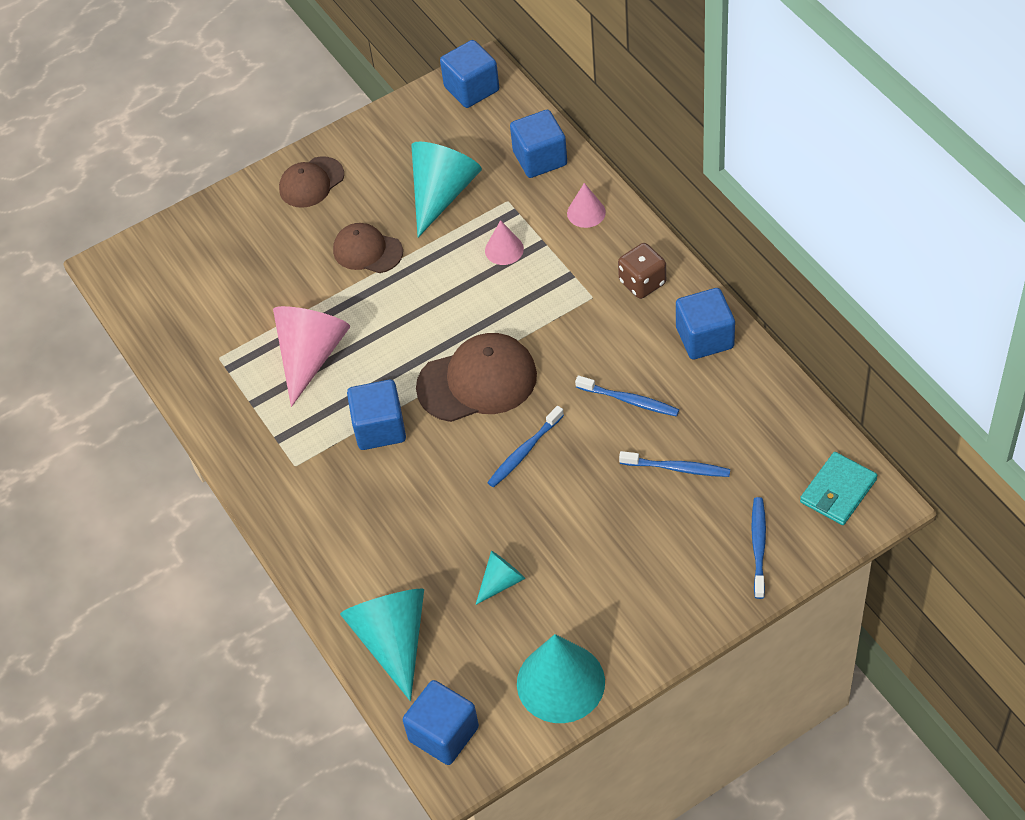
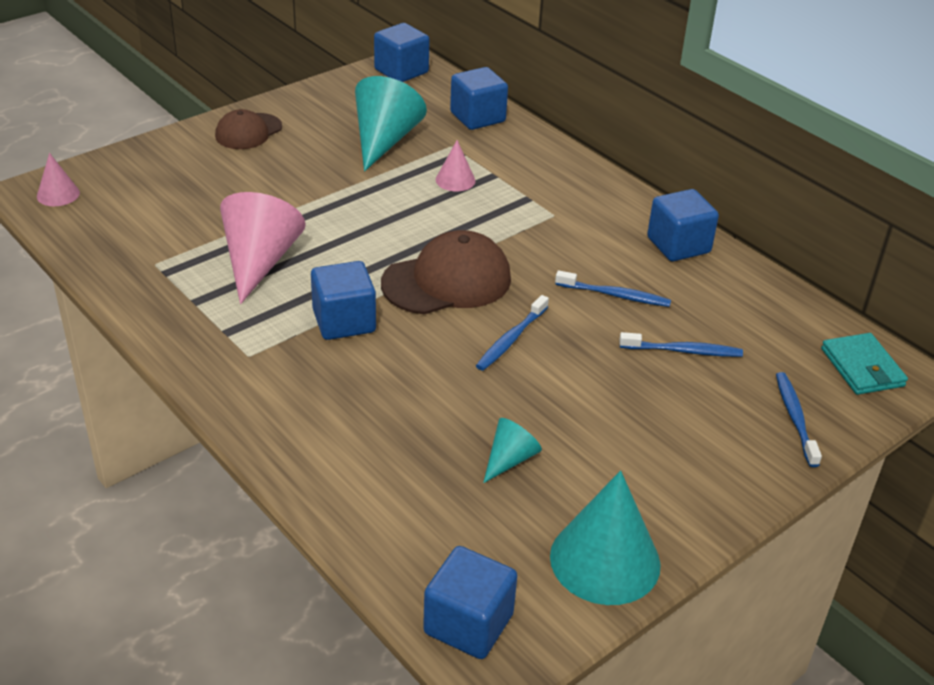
camera: 15 degrees left, 15 degrees down
brown cap [333,223,403,273] -> none
turquoise cone [340,589,424,701] -> none
pink cone [567,183,606,228] -> pink cone moved to [37,153,80,206]
brown dice [618,243,666,299] -> none
turquoise wallet [800,452,877,525] -> turquoise wallet turned 45 degrees counterclockwise [821,333,908,395]

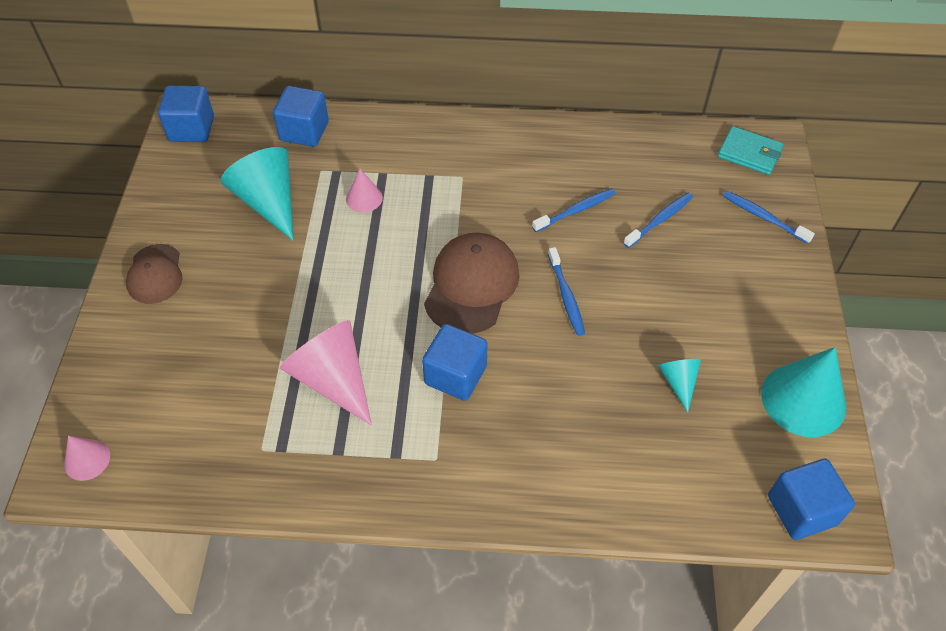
camera: 45 degrees left, 15 degrees up
blue cube [647,189,719,261] -> none

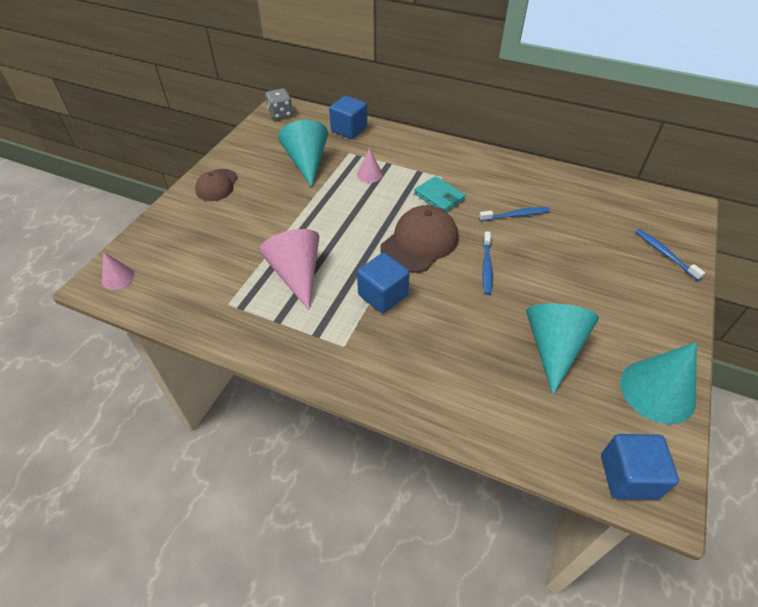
camera: 20 degrees right, 5 degrees down
blue cube [158,86,214,142] -> grey dice [266,88,293,120]
blue toothbrush [624,192,693,248] -> none
turquoise cone [658,359,701,412] -> turquoise cone [526,303,599,395], size x1.94
turquoise wallet [718,126,783,175] -> turquoise wallet moved to [414,176,466,212]

